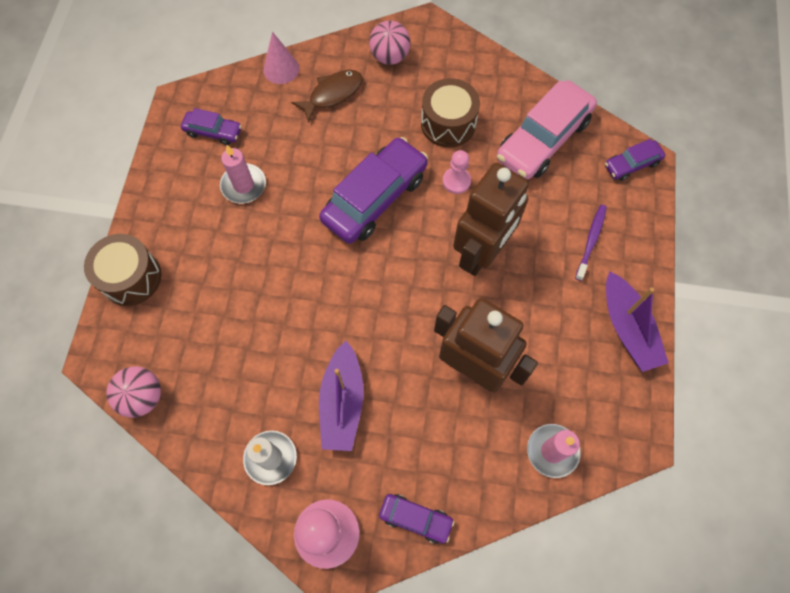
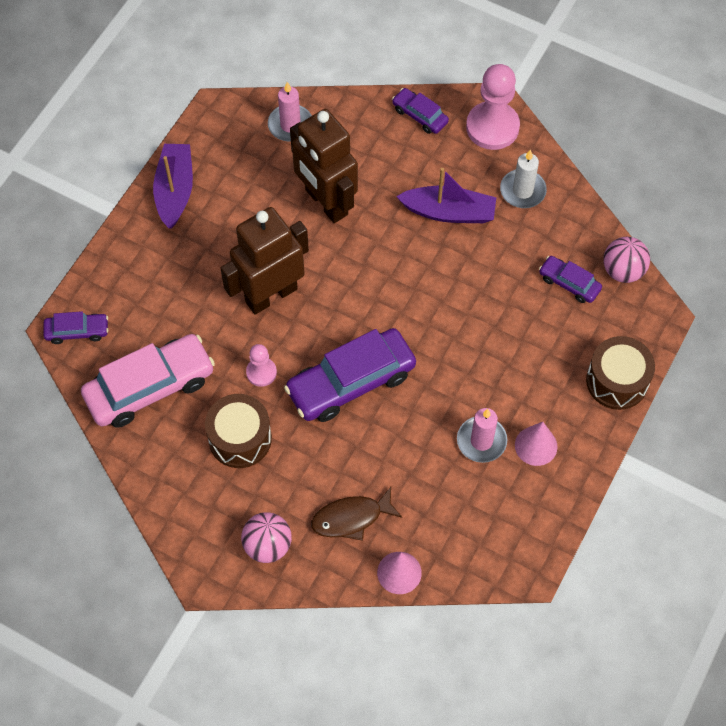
camera: 160 degrees left, 5 degrees down
purple car [181,108,242,145] -> purple car moved to [539,256,602,303]
purple boat [319,341,364,451] -> purple boat turned 75 degrees clockwise [396,168,496,223]
purple toothbrush [575,205,607,281] -> none
none -> pink cone [515,422,558,466]

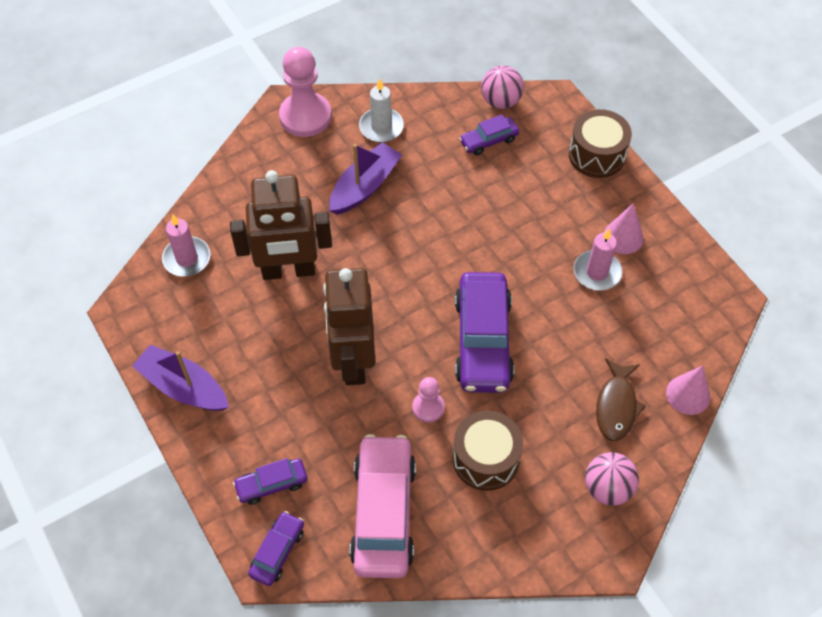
camera: 60 degrees left, 5 degrees down
purple car [392,88,449,134] -> purple car moved to [233,458,307,505]

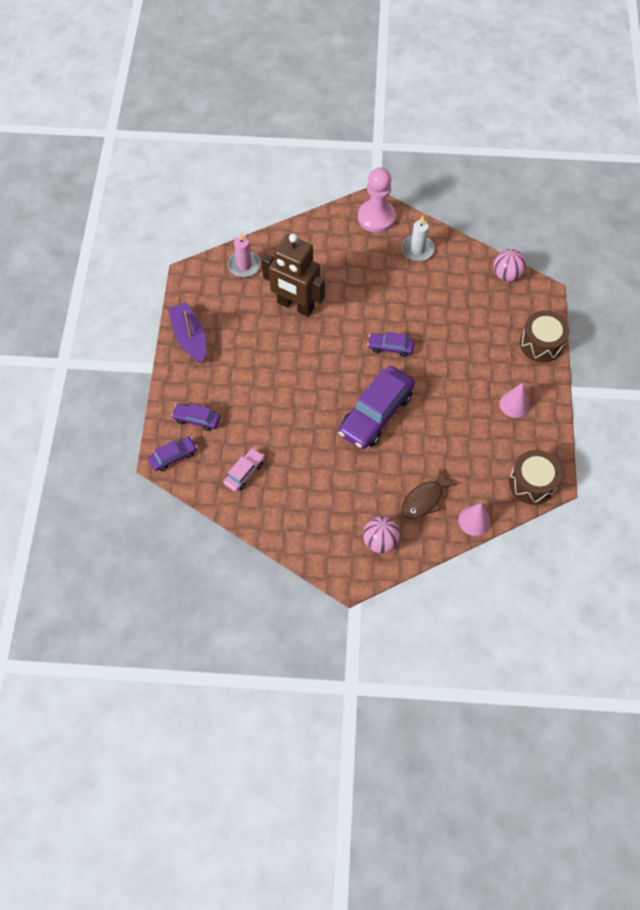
camera: 35 degrees right, 5 degrees up
brown robot [323,268,376,385] -> none
purple boat [329,142,402,215] -> none
pink car [350,434,416,578] -> pink car [223,448,265,492], size x0.50
pink pawn [412,377,445,423] -> none
brown drum [453,411,523,491] -> brown drum moved to [509,450,562,505]
purple car [459,114,519,155] -> purple car moved to [368,332,414,357]
pink candle [574,229,622,291] -> none

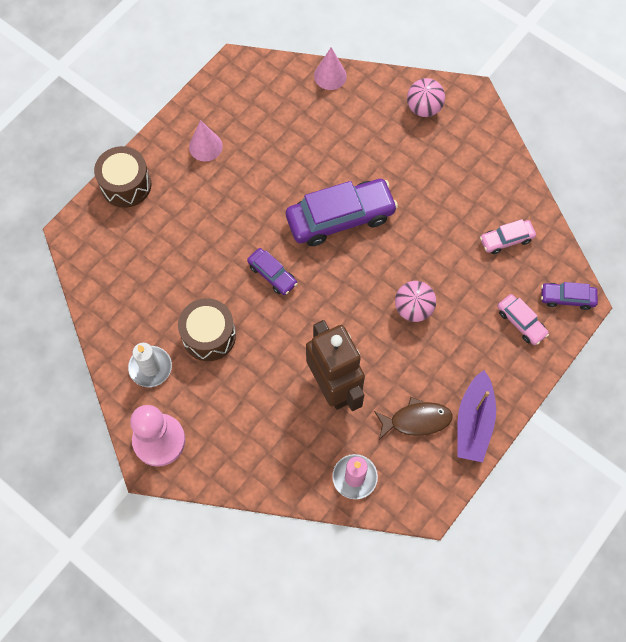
camera: 145 degrees left, 5 degrees up
purple car [171,403,220,431] -> pink car [498,294,549,345]
brown fish [401,469,458,519] -> brown fish moved to [374,397,453,440]
pink ball [494,249,526,282] -> pink ball moved to [395,281,436,322]
brown drum [509,450,562,505] -> brown drum moved to [178,298,236,361]

